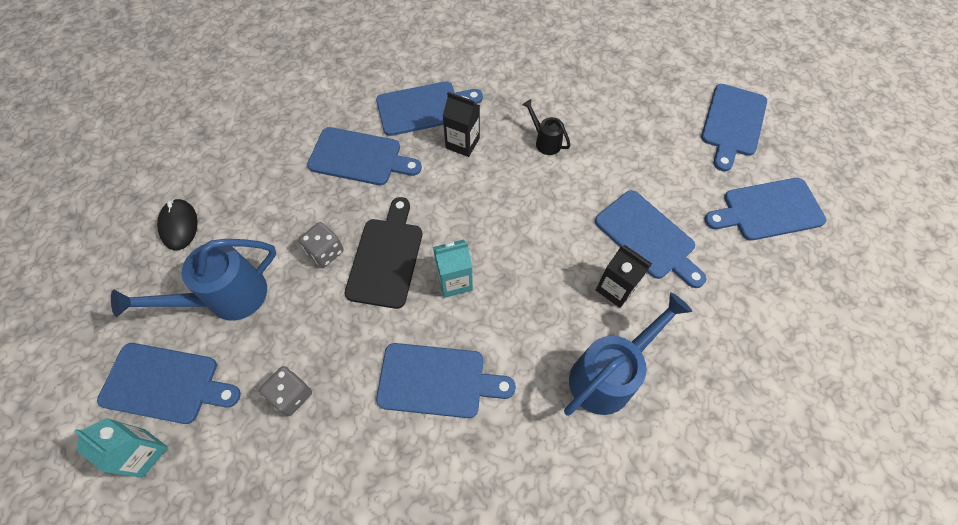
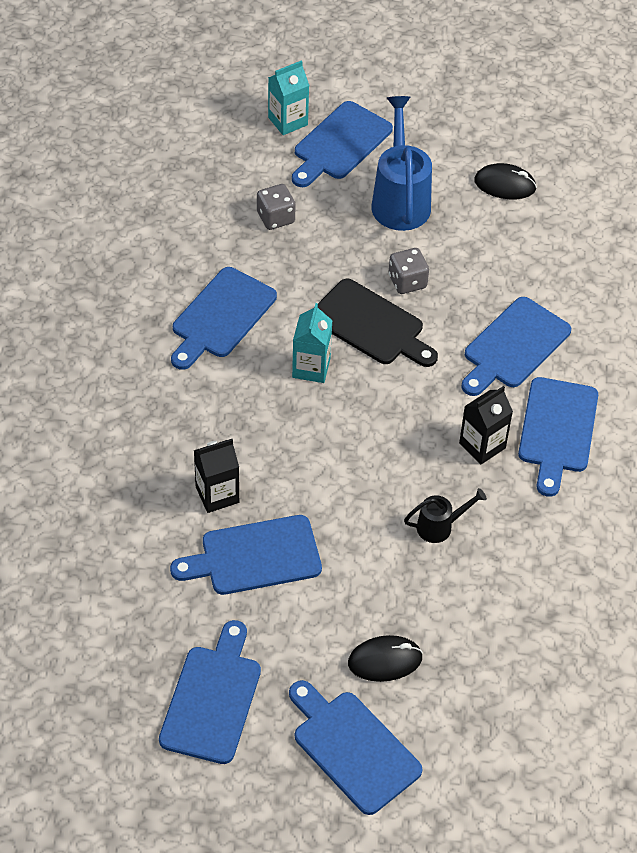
camera: 115 degrees right, 10 degrees down
blue watering can [564,292,692,416] -> none
none -> black mouse [348,635,423,682]

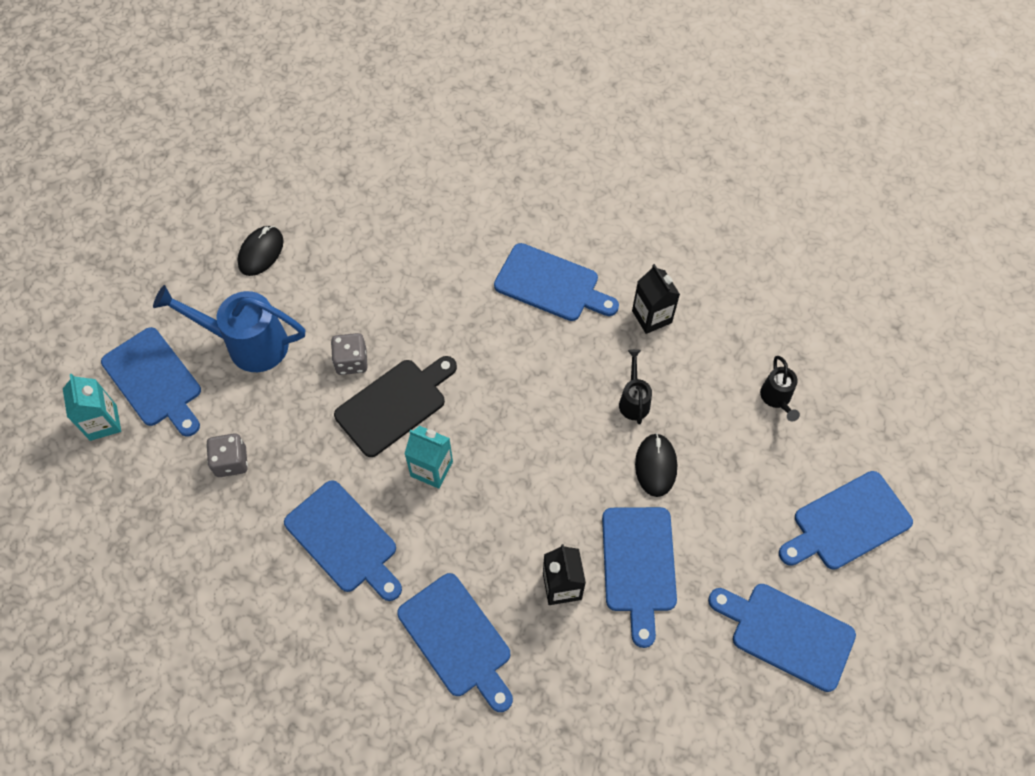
camera: 75 degrees left, 10 degrees up
black mouse [348,635,423,682] -> black mouse moved to [635,433,677,497]
black carton [459,386,513,464] -> black carton moved to [632,264,680,334]
blue cutting board [461,297,571,396] -> blue cutting board moved to [397,573,513,712]
none -> black watering can [760,356,800,421]

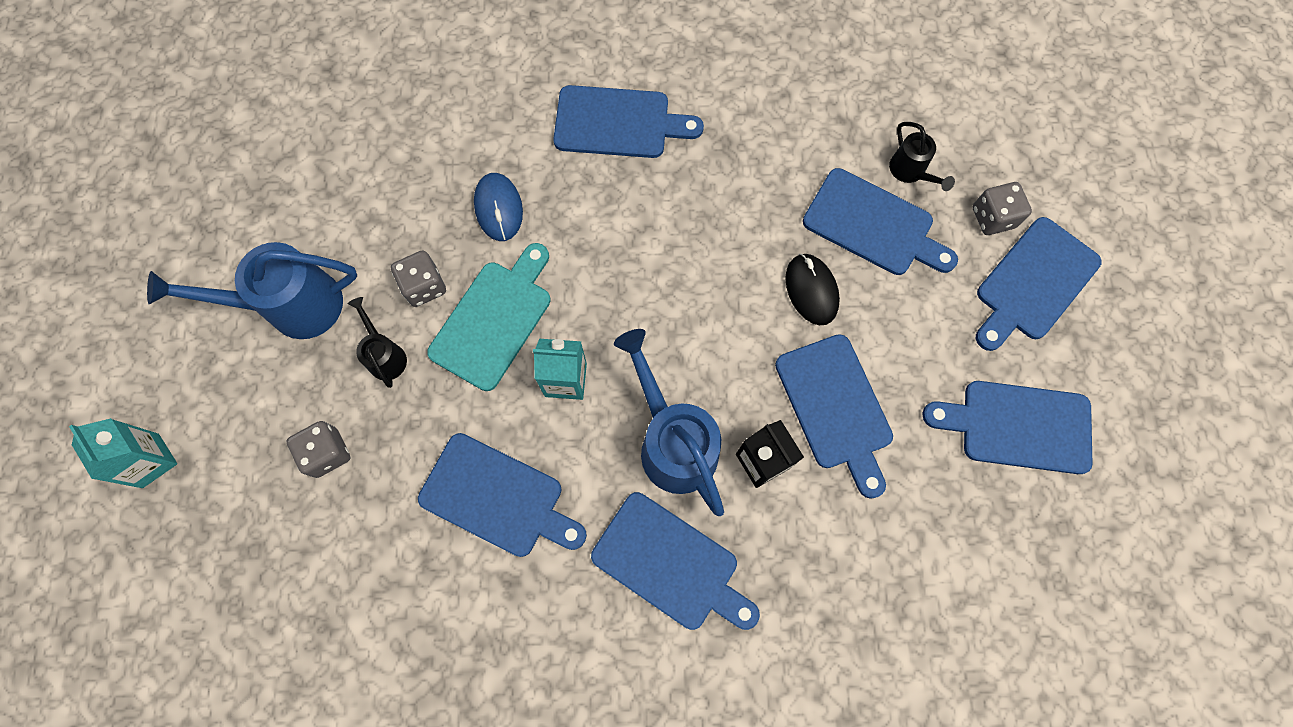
camera: 20 degrees left, 10 degrees up
blue cutting board [101,327,201,437] -> blue cutting board moved to [803,168,958,275]
black mouse [238,226,284,276] -> none
black cutting board [334,356,457,457] -> turquoise cutting board [427,243,551,391]
black watering can [619,349,652,424] -> black watering can moved to [348,297,407,388]
black carton [632,264,680,334] -> none
none -> blue mouse [474,173,523,241]
none -> blue watering can [614,329,724,516]
none -> grey dice [973,182,1032,235]

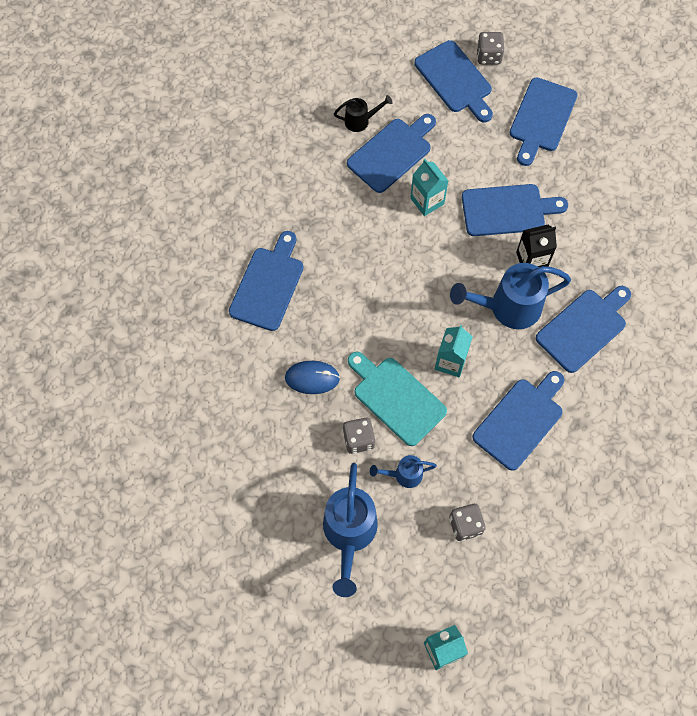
camera: 75 degrees left, 5 degrees down
black watering can [348,297,407,388] -> blue watering can [370,455,437,488]
black mouse [785,254,840,325] -> turquoise carton [410,159,448,216]
grey dice [973,182,1032,235] -> grey dice moved to [477,32,504,64]

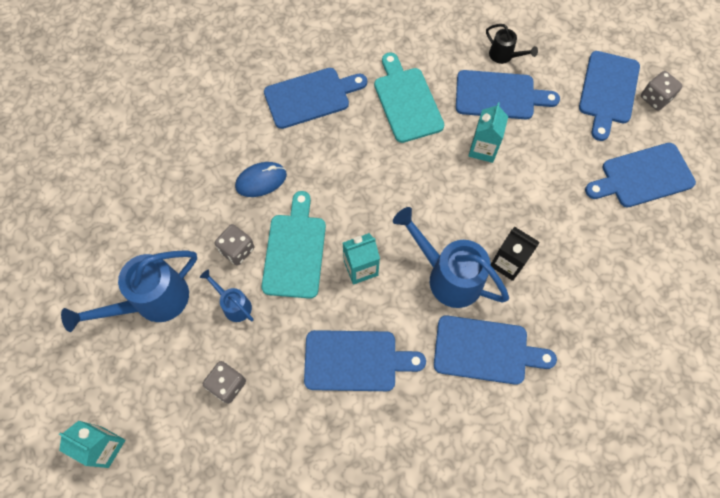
camera: 50 degrees right, 0 degrees up
blue mouse [285,361,340,394] -> blue mouse turned 75 degrees counterclockwise [235,162,287,197]
blue cutting board [462,184,568,236] -> none
none -> turquoise cutting board [374,52,444,143]

